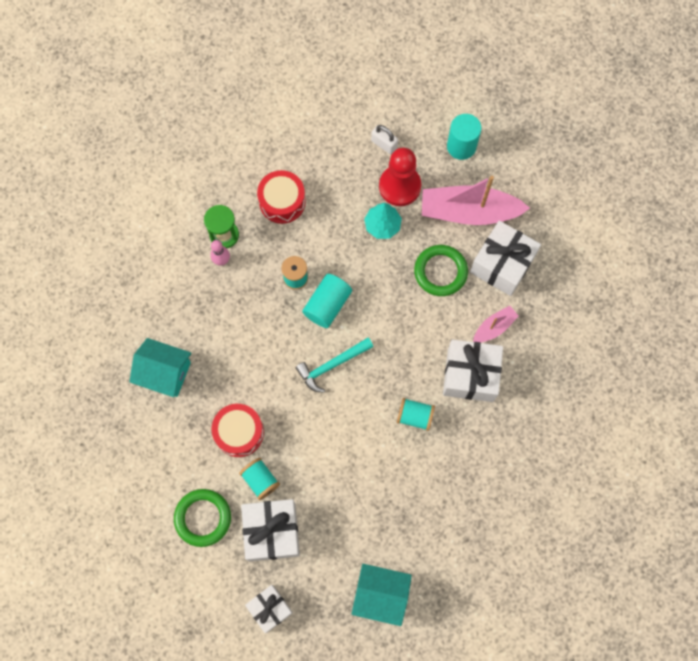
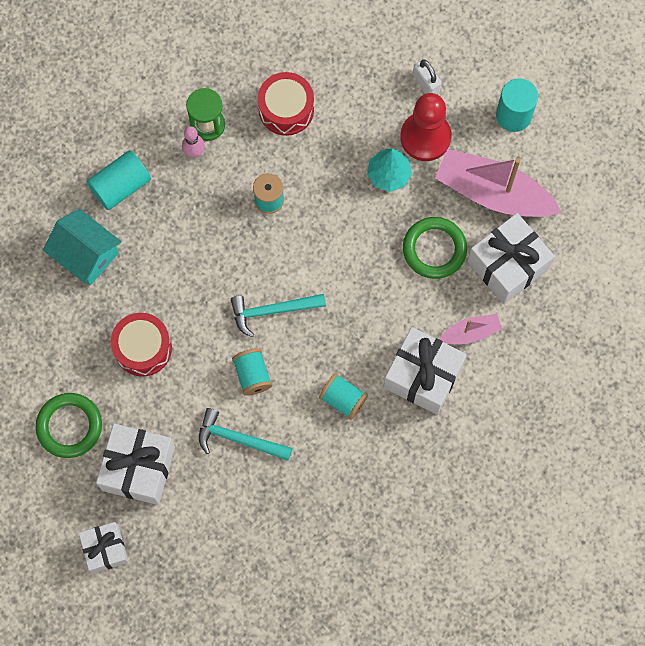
camera: 20 degrees right, 0 degrees up
turquoise spool [239,458,280,500] -> turquoise spool moved to [232,348,272,396]
turquoise cylinder [302,274,352,328] -> turquoise cylinder moved to [87,150,151,210]
turquoise house [351,564,412,626] -> none
none -> turquoise hammer [199,408,292,461]

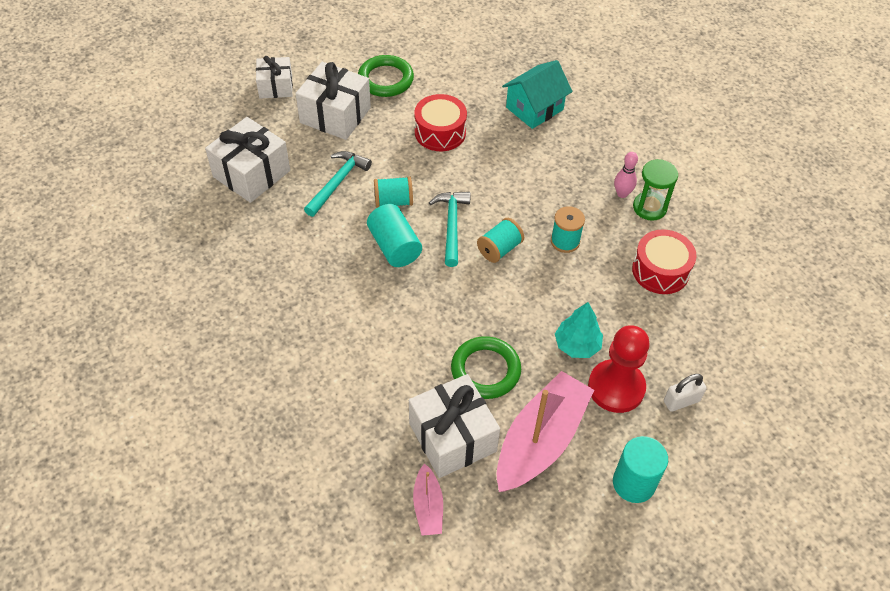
camera: 100 degrees right, 20 degrees down
turquoise cylinder [87,150,151,210] -> turquoise cylinder moved to [367,204,422,267]
turquoise spool [319,373,368,420] -> turquoise spool moved to [477,218,524,263]
white gift [384,327,467,415] -> white gift moved to [205,117,290,203]
pink boat [440,314,502,344] -> pink boat moved to [413,463,443,536]

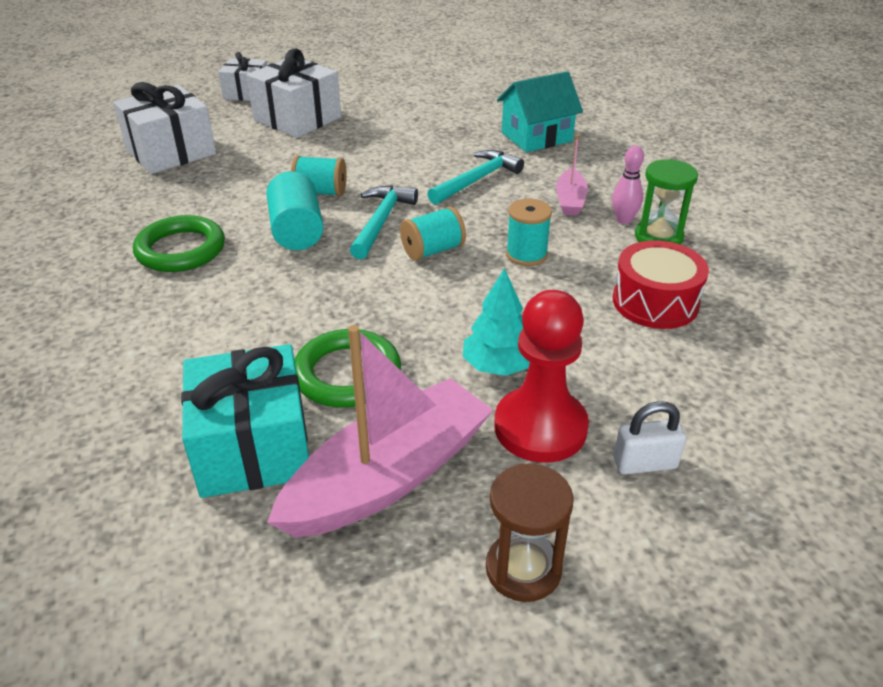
camera: 15 degrees right, 15 degrees down
turquoise hammer [304,151,372,217] -> turquoise hammer moved to [427,150,524,205]
green ring [358,55,414,97] -> green ring moved to [133,215,225,272]
white gift [409,374,500,478] -> turquoise gift [181,344,309,498]
pink boat [413,463,443,536] -> pink boat moved to [556,135,588,216]
red drum [415,94,467,151] -> none
turquoise cylinder [613,436,668,503] -> brown hourglass [486,463,574,602]

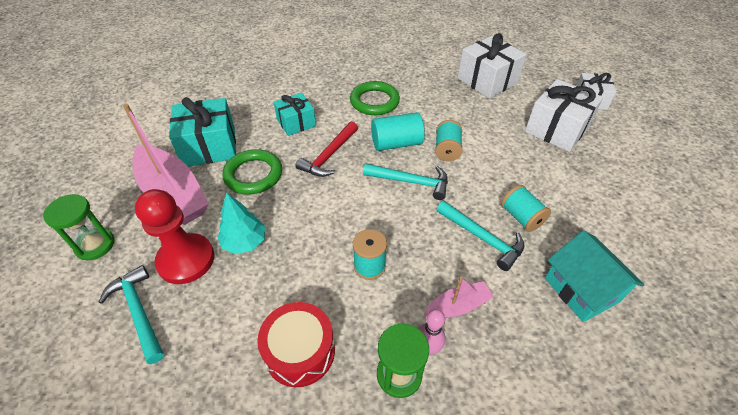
camera: 90 degrees right, 10 degrees up
turquoise spool [400,206,466,261] -> turquoise spool moved to [501,185,551,232]
brown hourglass [486,463,574,602] -> green hourglass [43,194,114,260]
pink boat [556,135,588,216] -> pink boat turned 150 degrees clockwise [424,277,494,318]
white padlock [614,401,686,475] -> turquoise hammer [99,265,164,364]
none -> turquoise gift [274,93,316,136]
none -> red hammer [295,121,358,177]

